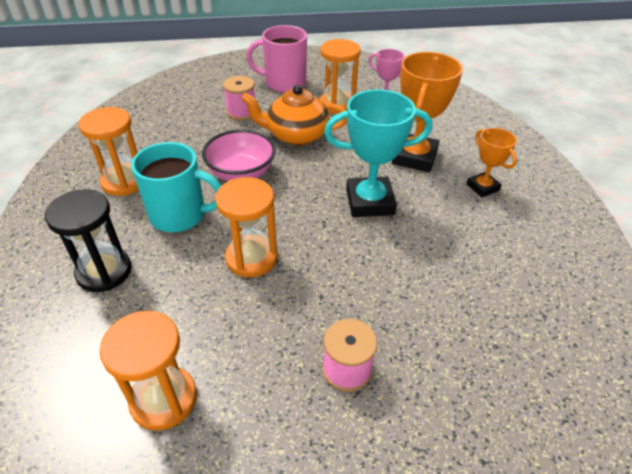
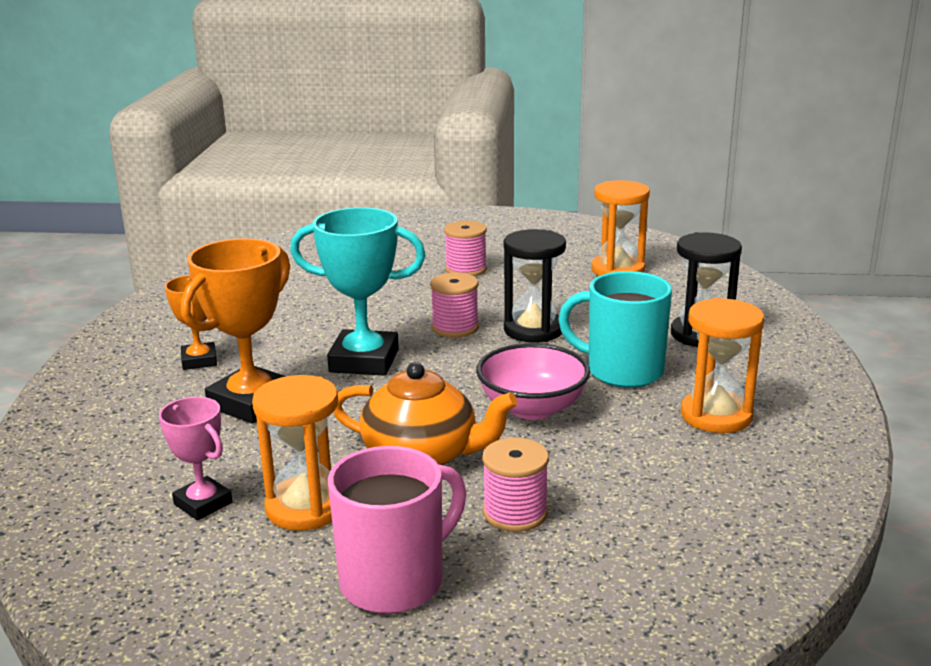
camera: 165 degrees left, 20 degrees down
orange hourglass [215,177,278,277] -> black hourglass [504,229,566,343]
pink mug [246,25,307,93] -> pink mug turned 60 degrees counterclockwise [328,446,466,614]
none -> pink spool [430,273,479,338]

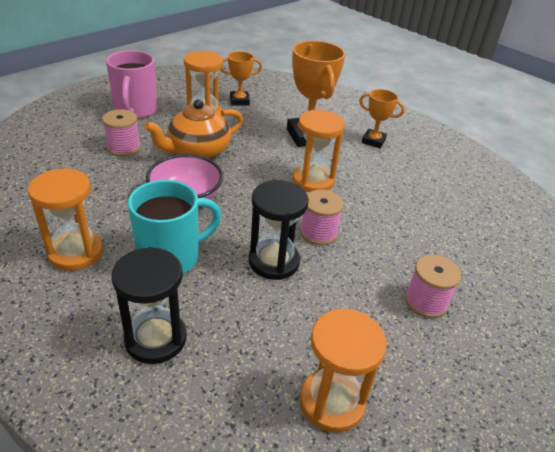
camera: 125 degrees right, 15 degrees up
pink trophy [159,397,233,520] -> orange trophy [220,51,262,105]
turquoise trophy [290,207,426,376] -> orange hourglass [292,110,345,192]

